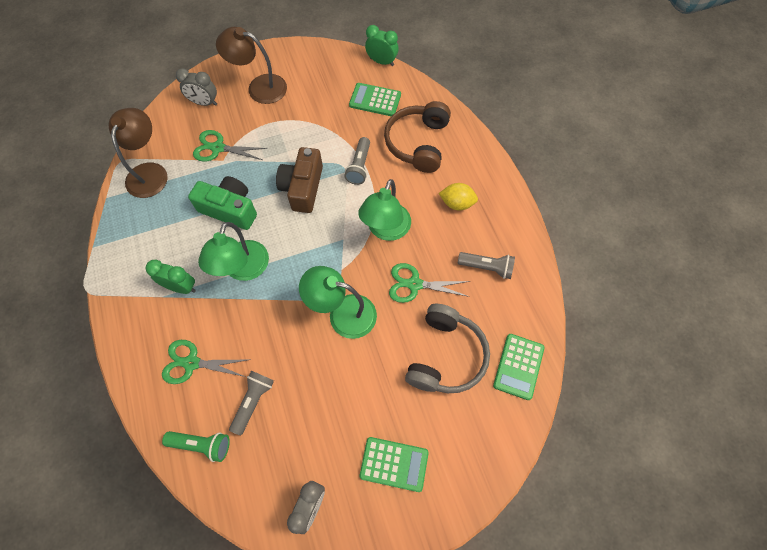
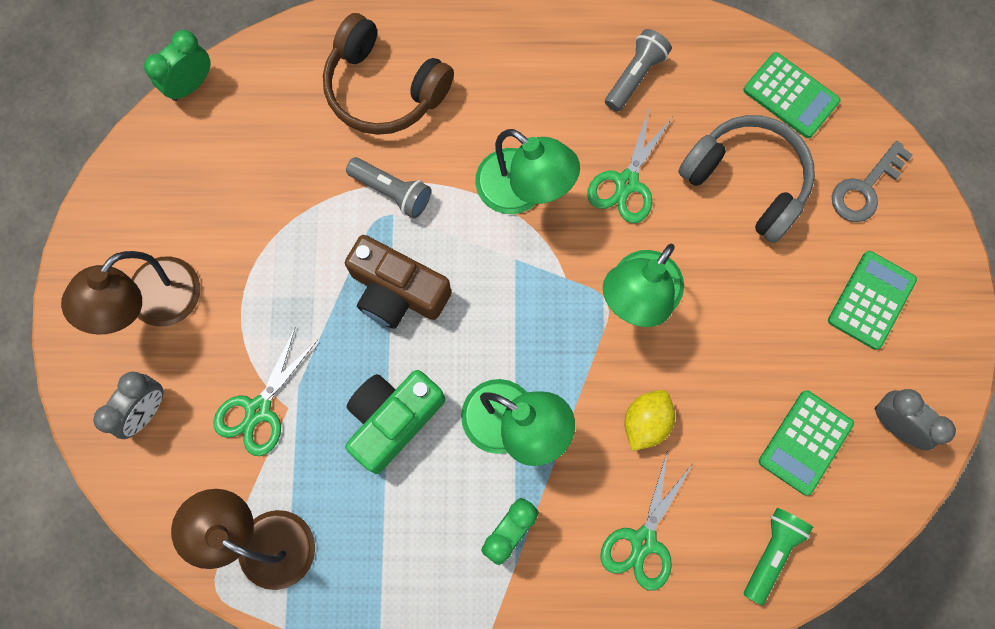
camera: 70 degrees left, 10 degrees up
grey flashlight [229,371,274,435] -> none
green calculator [349,83,401,116] -> green calculator moved to [759,390,854,495]
yellow lemon [439,183,478,210] -> yellow lemon moved to [624,390,675,451]
none -> grey key [832,141,913,222]

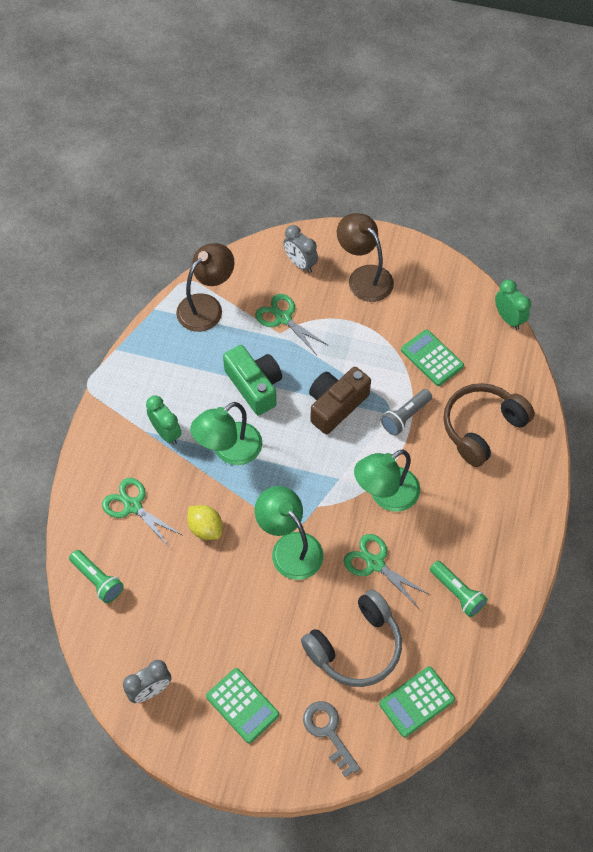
camera: 105 degrees right, 15 degrees down
grey flashlight [605,29,672,112] -> green flashlight [430,561,488,617]
green calculator [759,390,854,495] -> green calculator moved to [401,330,464,386]

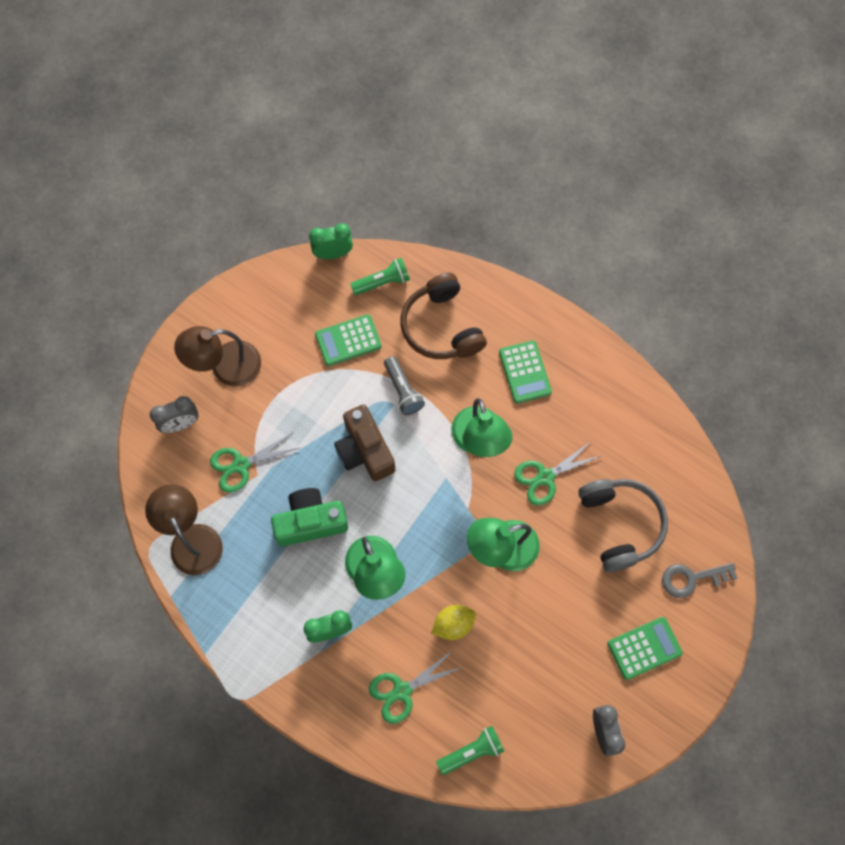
camera: 70 degrees left, 10 degrees up
green calculator [379,666,455,737] -> green calculator moved to [499,341,552,404]
green flashlight [430,561,488,617] -> green flashlight moved to [350,258,410,295]

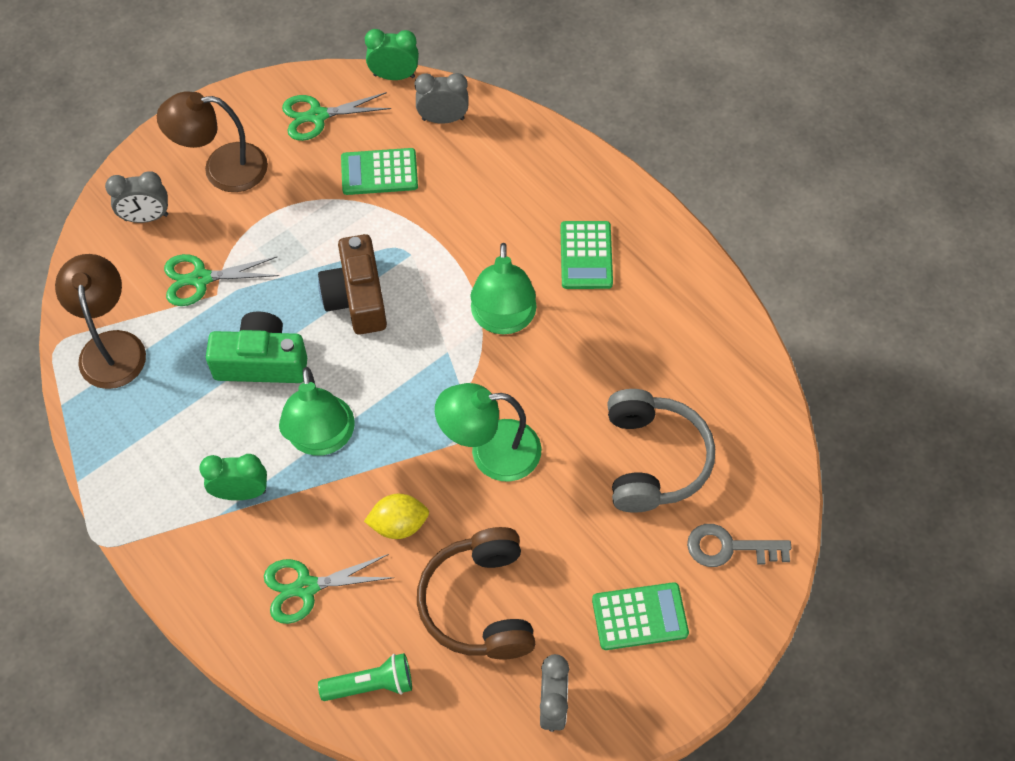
camera: 15 degrees right, 10 degrees down
green flashlight [350,258,410,295] -> grey clock [415,73,468,124]
grey flashlight [384,356,425,415] -> none
brown headphones [401,272,487,359] -> brown headphones moved to [417,527,535,660]
green scissors [514,441,601,506] -> green scissors moved to [282,92,391,141]

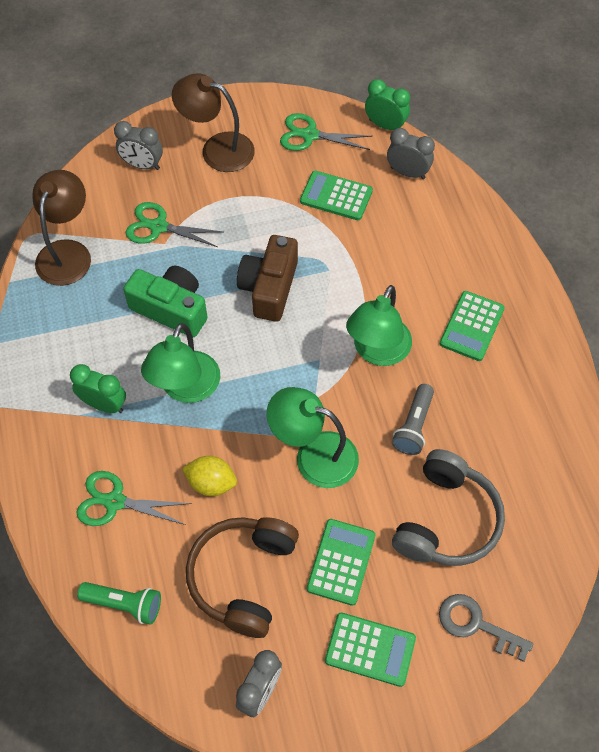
camera: 25 degrees right, 0 degrees up
none -> green calculator [307,519,375,606]
none -> grey flashlight [392,384,434,455]

